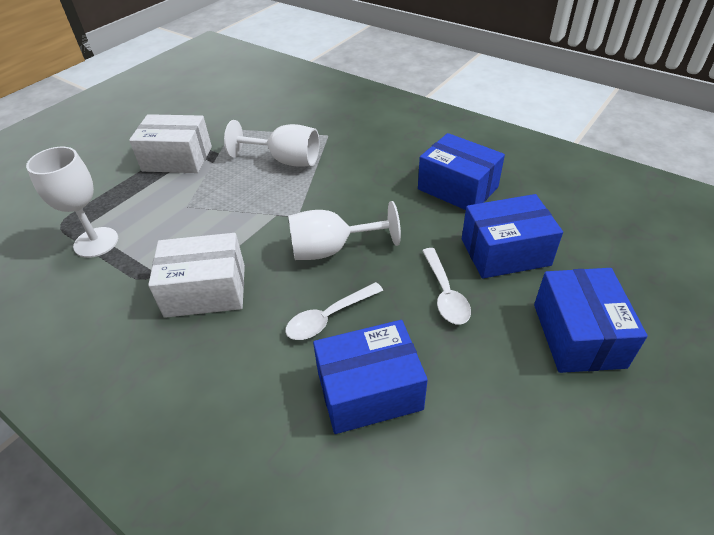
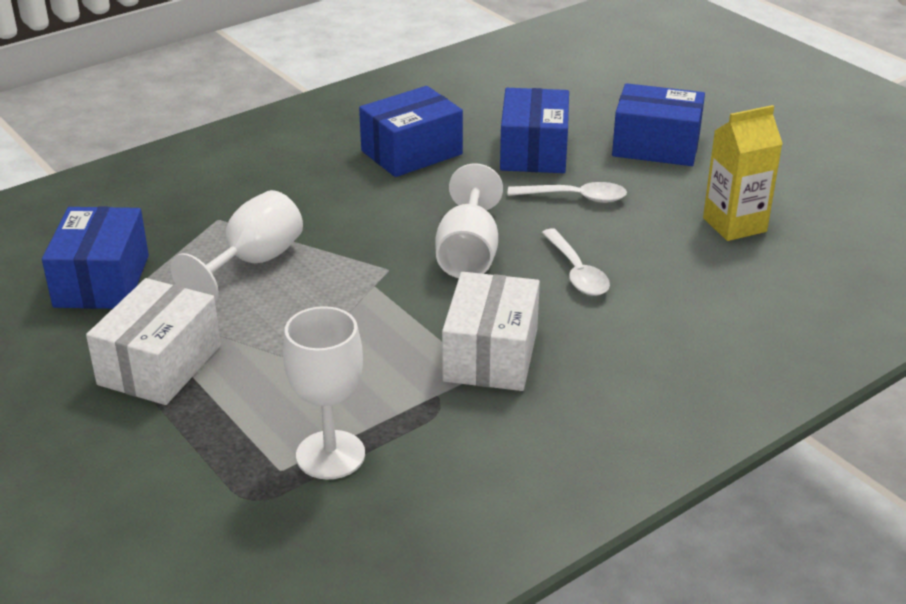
camera: 75 degrees left, 10 degrees down
blue box [313,320,428,434] -> blue box moved to [42,206,149,309]
none -> yellow carton [703,105,783,241]

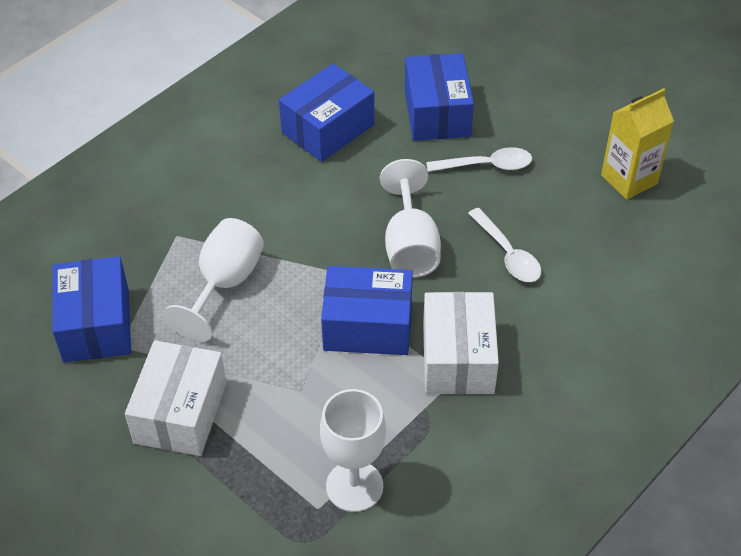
camera: 10 degrees left, 15 degrees up
blue box [612,83,705,166] -> blue box moved to [321,266,413,355]

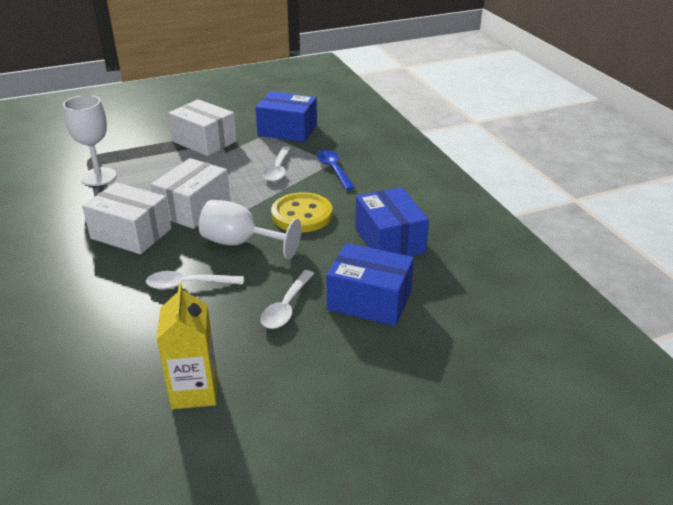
camera: 115 degrees right, 15 degrees down
white goblet [164,218,264,342] -> white spoon [263,146,291,182]
blue box [321,266,413,355] -> white box [151,158,230,229]
none -> yellow button [271,192,333,232]
none -> blue spoon [316,149,355,190]

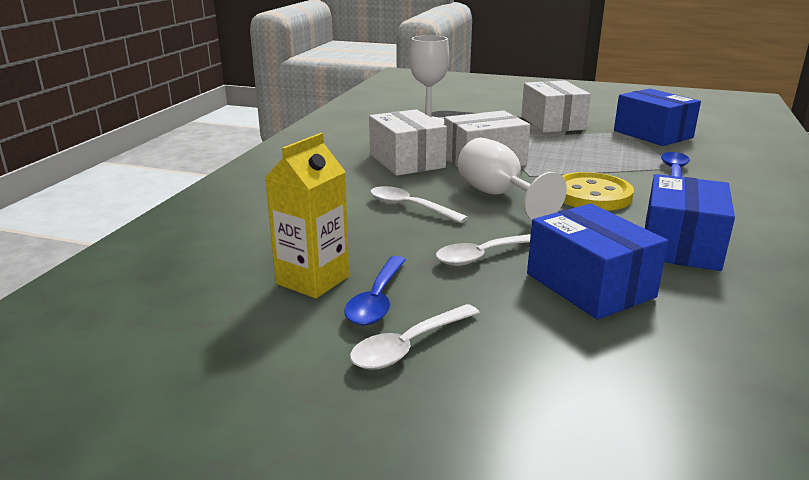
camera: 40 degrees right, 10 degrees down
white spoon [263,146,291,182] -> white spoon moved to [350,304,480,370]
none -> blue spoon [344,256,406,325]

